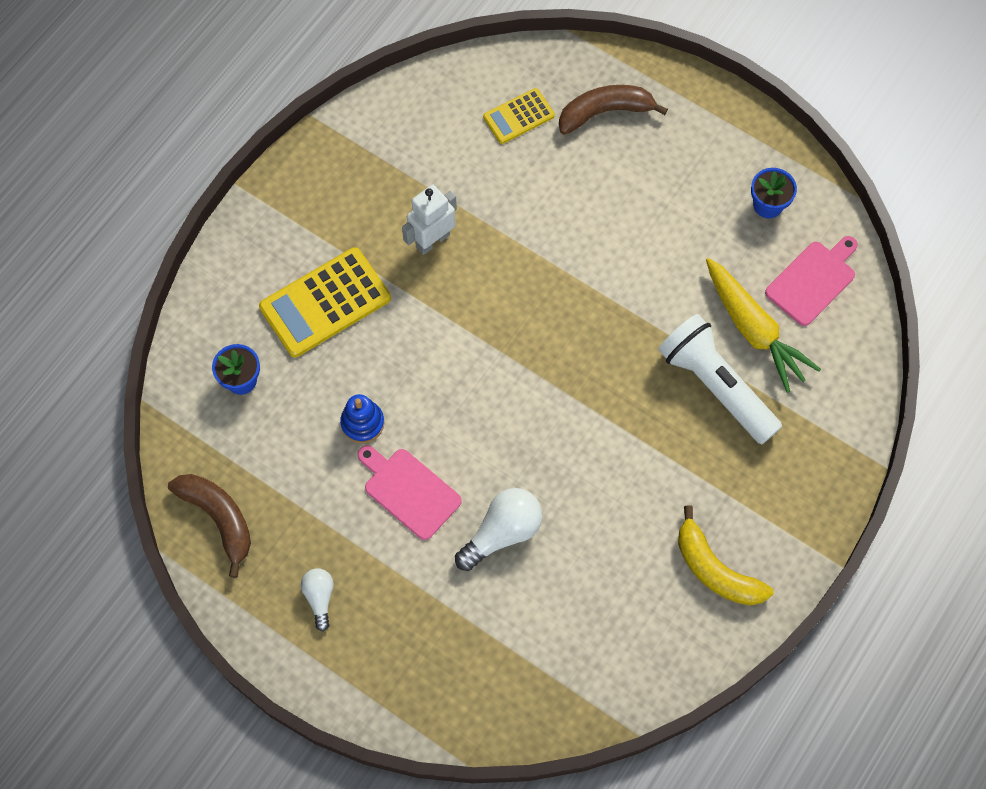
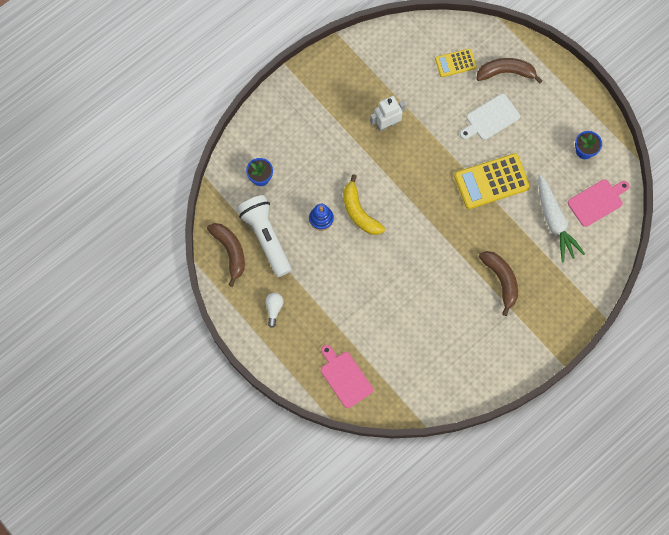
camera: 15 degrees right, 5 degrees up
yellow calculator [259,247,391,357] -> yellow calculator moved to [454,153,530,209]
pink cutting board [357,445,462,540] -> pink cutting board moved to [321,345,373,408]
white light bulb [455,488,542,571] -> none
white flashlight [658,314,782,445] -> white flashlight moved to [237,195,292,277]
yellow banana [678,505,774,606] -> yellow banana moved to [343,174,385,235]
yellow carrot [706,258,821,393] -> white carrot [538,174,585,262]
none -> white cutting board [460,94,520,140]
none -> brown banana [479,251,518,316]

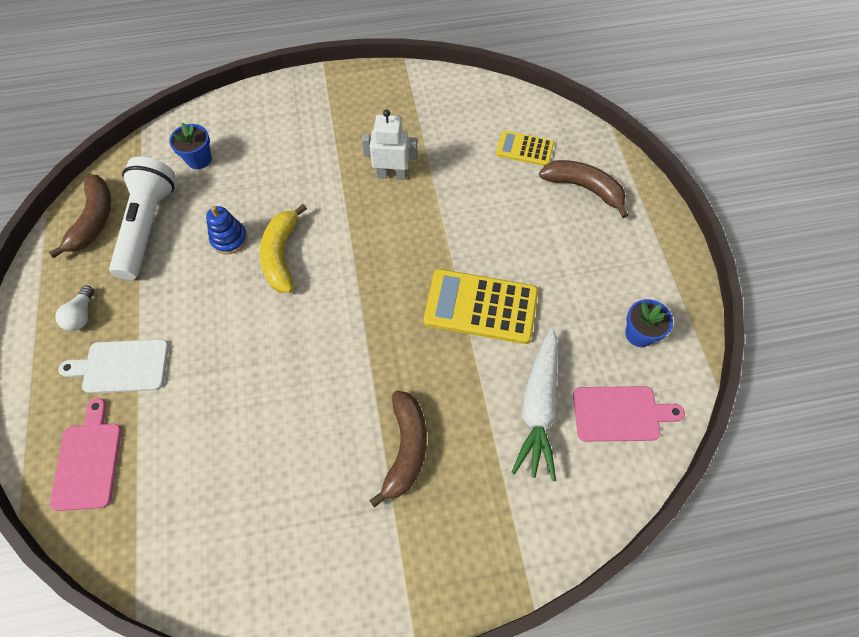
camera: 30 degrees right, 10 degrees down
white light bulb [265,293,284,328] -> white light bulb turned 150 degrees clockwise [55,286,94,331]
white cutting board [460,94,520,140] -> white cutting board moved to [58,339,169,393]

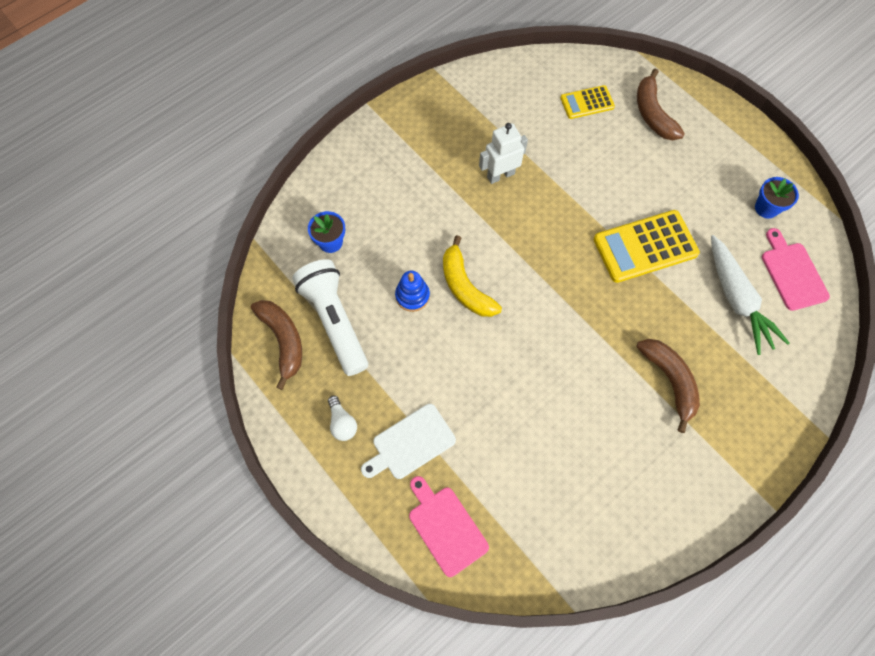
camera: 30 degrees left, 5 degrees up
brown banana [539,160,628,218] -> brown banana turned 105 degrees counterclockwise [637,68,685,140]
pink cutting board [573,386,685,442] -> pink cutting board turned 75 degrees counterclockwise [762,228,830,311]

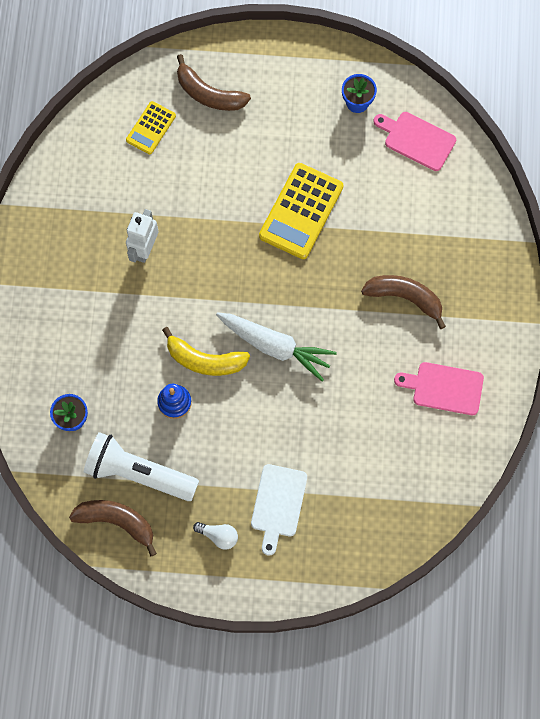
camera: 45 degrees left, 5 degrees up
pink cutting board [409,476,489,577] -> pink cutting board moved to [394,362,484,415]
white carrot [711,235,790,355] -> white carrot moved to [216,312,337,382]

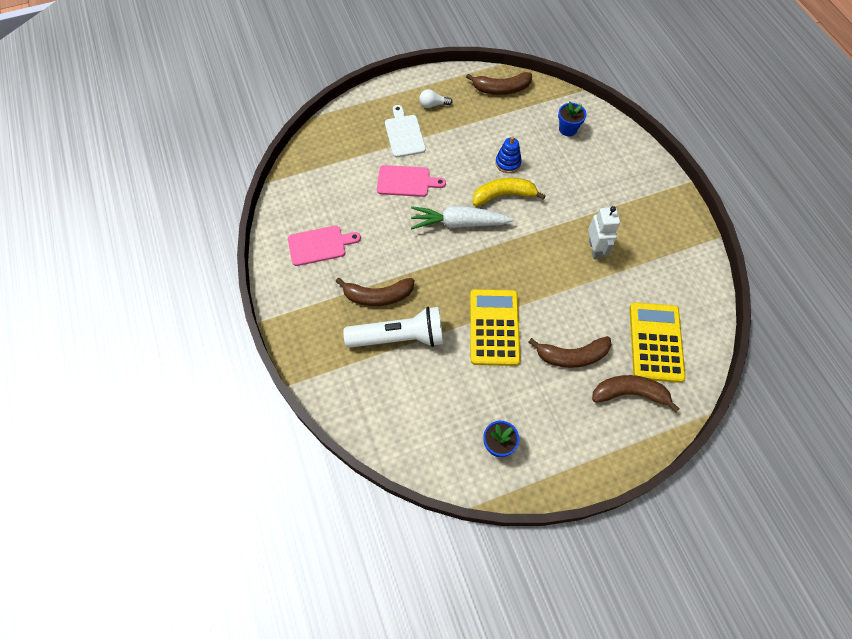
camera: 155 degrees right, 10 degrees down
white flashlight [84,432,199,501] -> white flashlight moved to [343,306,443,348]
yellow calculator [126,101,176,155] -> yellow calculator [629,302,686,383], size x1.75
pink cutting board [373,112,456,171] -> pink cutting board moved to [377,165,446,197]
none -> brown banana [528,336,612,368]

